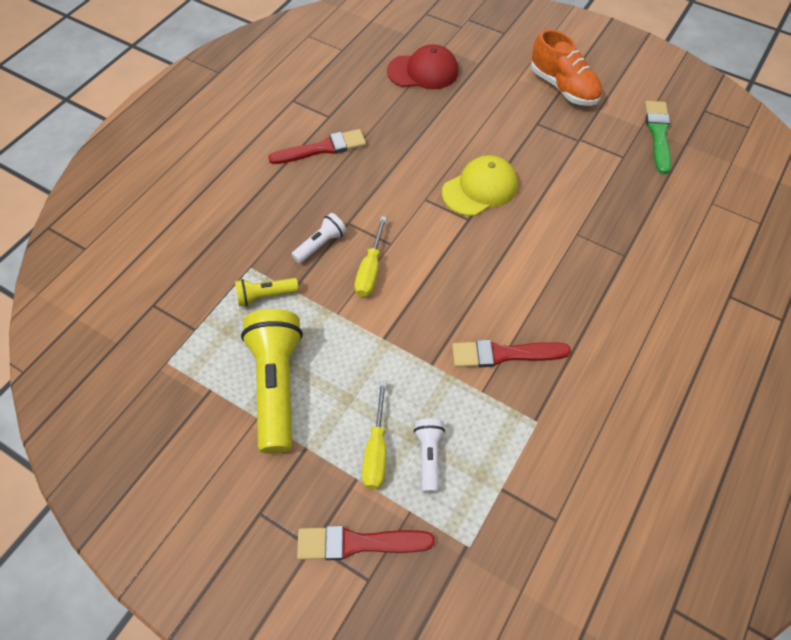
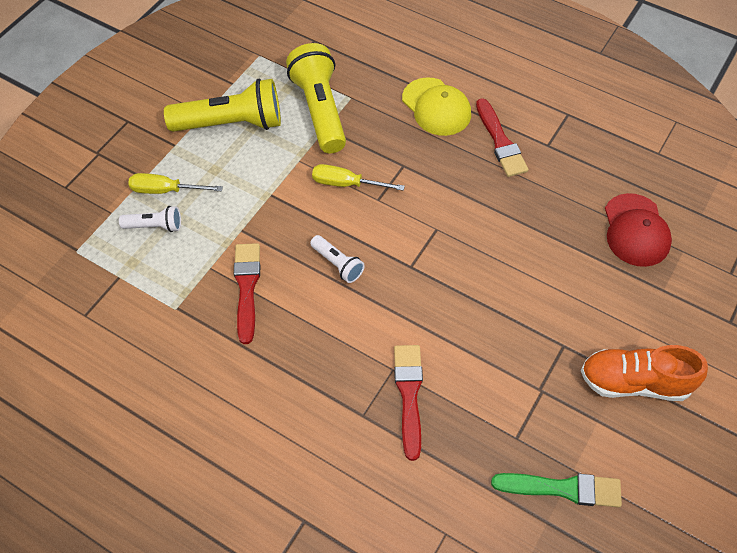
camera: 90 degrees right, 0 degrees up
yellow flashlight [235,278,299,307] -> yellow flashlight [286,43,346,153], size x2.05
white flashlight [292,213,347,263] -> white flashlight moved to [310,235,365,283]
red brush [297,526,435,560] -> red brush moved to [394,345,423,461]
yellow cap [442,155,518,216] -> yellow cap moved to [402,77,471,136]
orange shoe [531,29,602,106] -> orange shoe turned 45 degrees clockwise [581,345,708,401]

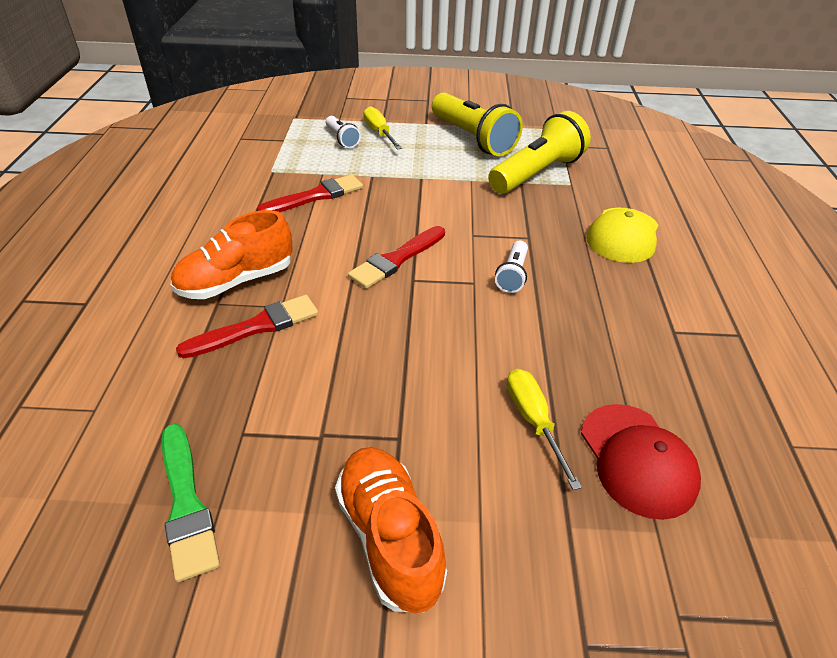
camera: 60 degrees right, 15 degrees down
white flashlight [310,235,365,283] -> white flashlight moved to [495,241,528,293]
yellow screwdriver [312,164,405,191] -> yellow screwdriver moved to [507,369,582,490]
red brush [476,98,528,177] -> red brush moved to [348,226,445,289]
red cap [605,193,672,267] -> red cap turned 75 degrees counterclockwise [581,404,701,520]
none -> orange shoe [170,210,293,299]

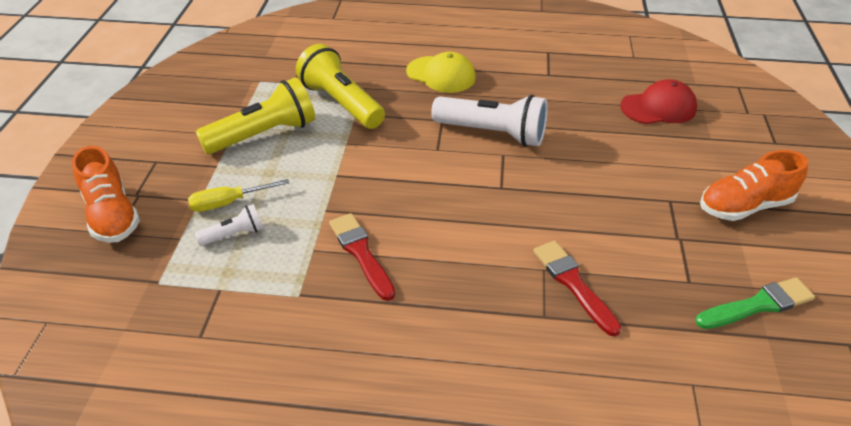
camera: 85 degrees left, 0 degrees up
orange shoe [170,210,293,299] -> orange shoe moved to [72,146,140,243]
red brush [348,226,445,289] -> none
white flashlight [495,241,528,293] -> white flashlight [431,95,548,147], size x2.05
yellow screwdriver [507,369,582,490] -> none

